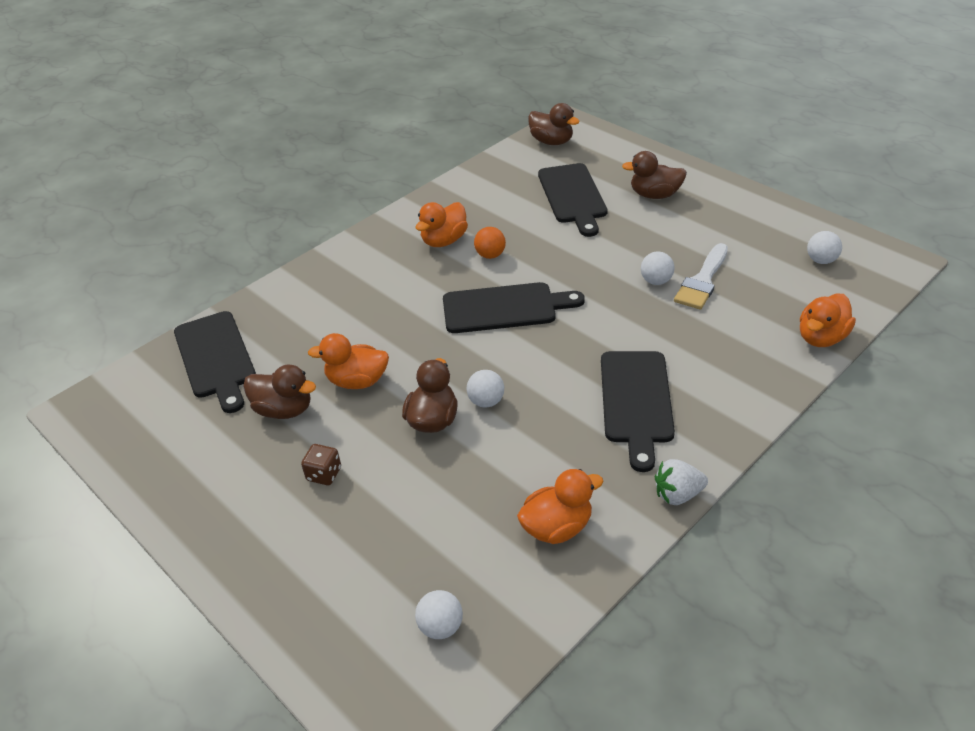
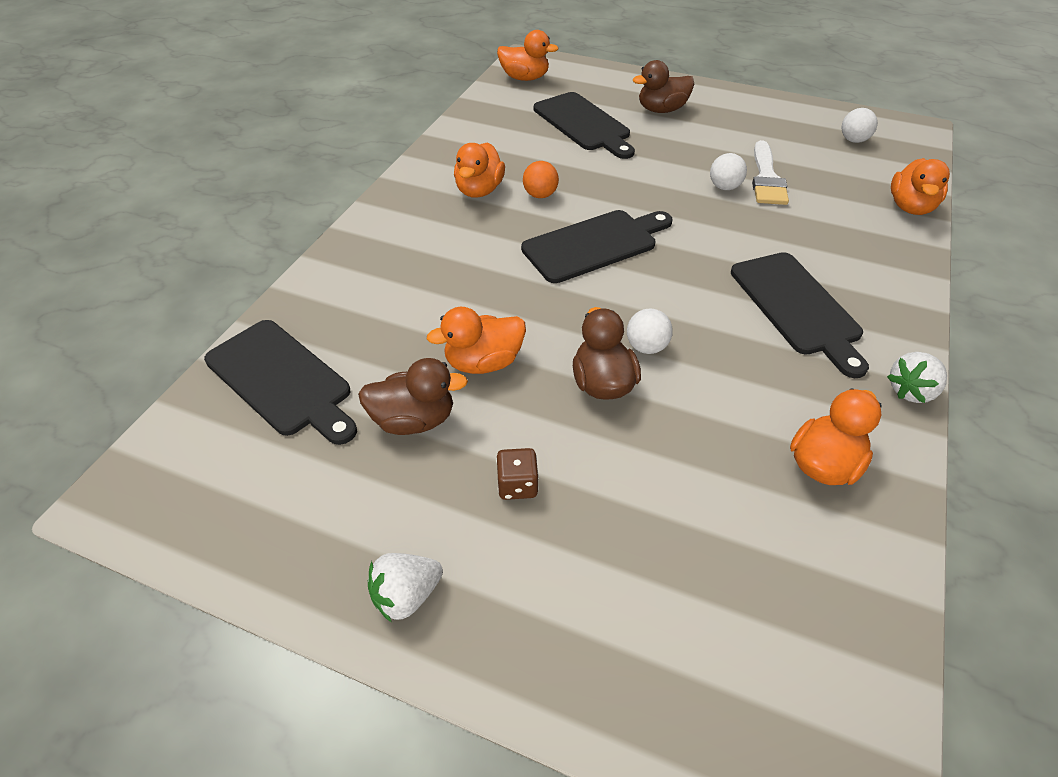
camera: 25 degrees left, 5 degrees up
white ball [415,590,463,639] -> none
brown duck [528,103,580,145] -> orange duck [497,30,559,81]
none -> white strawberry [368,553,443,622]

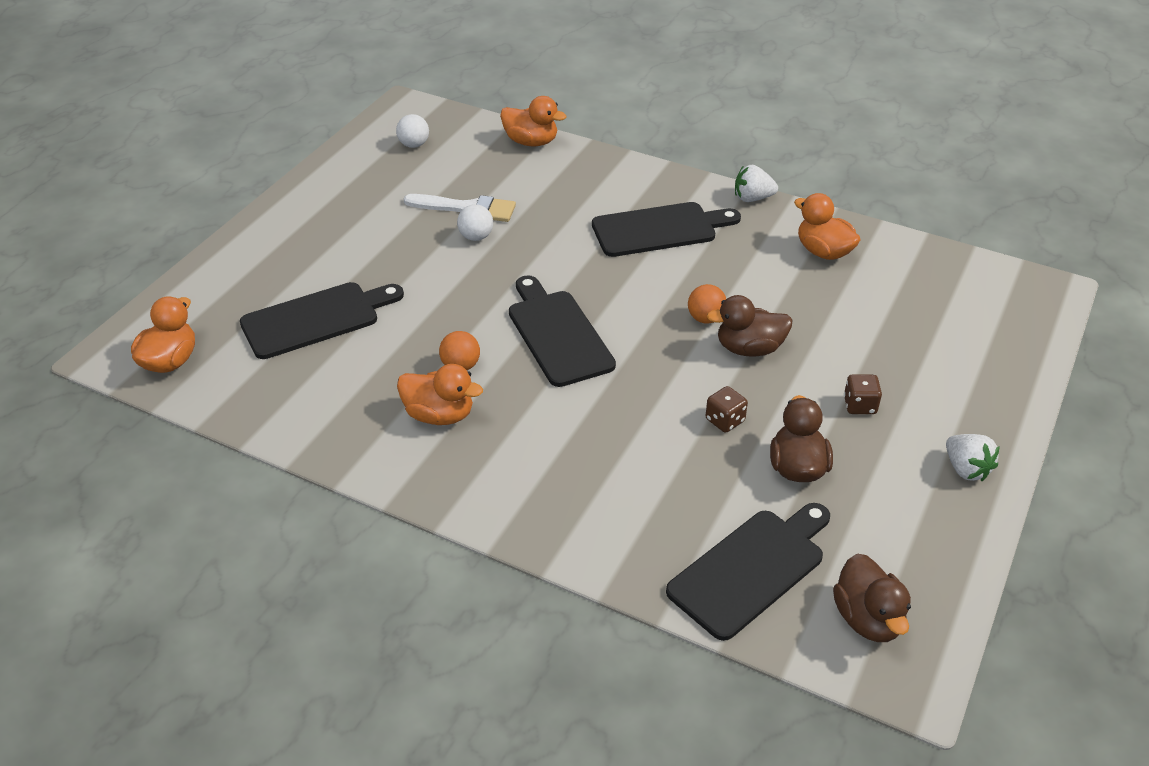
camera: 85 degrees left, 5 degrees down
orange duck [427,307,526,374] -> brown dice [706,386,748,433]
white ball [627,309,673,354] -> orange ball [688,284,726,324]
brown duck [633,60,694,113] -> brown duck moved to [833,554,911,642]
white strawberry [887,352,947,403] -> white strawberry turned 120 degrees clockwise [735,165,778,202]

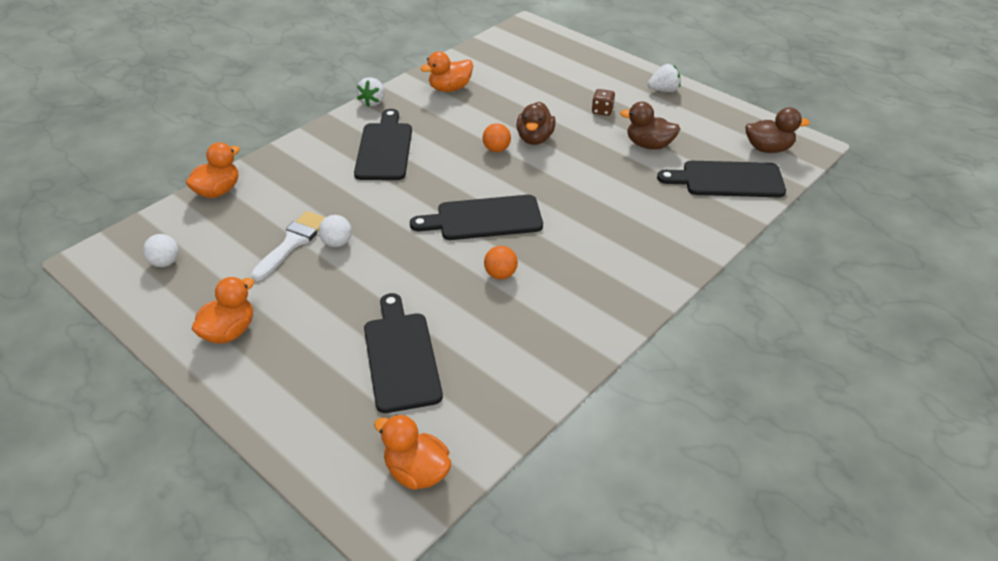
camera: 75 degrees left, 0 degrees up
orange duck [397,364,483,425] -> orange duck moved to [192,277,254,344]
black cutting board [666,503,830,641] -> black cutting board turned 60 degrees counterclockwise [657,161,786,197]
brown dice [706,386,748,433] -> none

